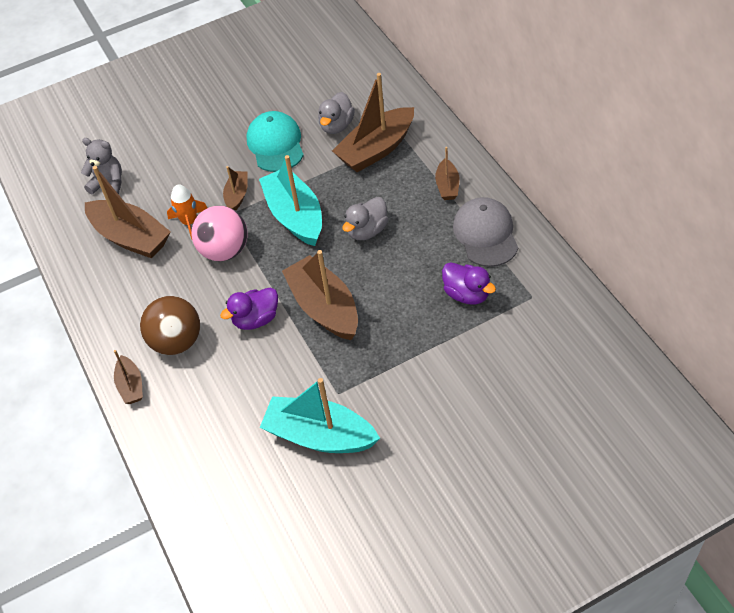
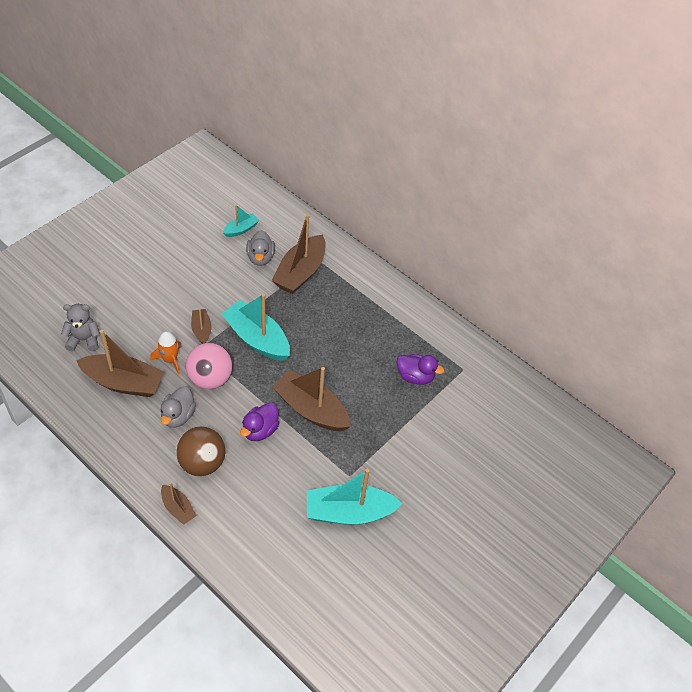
camera: 30 degrees left, 0 degrees up
turquoise cap [246,111,304,172] -> none
grey duck [343,197,388,240] -> grey duck moved to [161,386,196,428]
brown boat [435,147,460,200] -> none
grey cap [453,197,518,267] -> none
none -> turquoise boat [223,205,259,237]

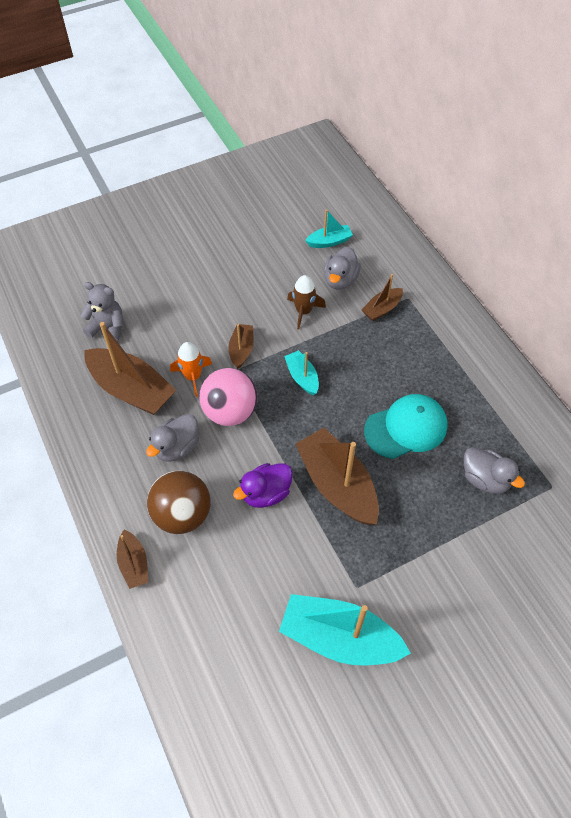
camera: 25 degrees right, 5 degrees up
turquoise boat [221,294,290,361] -> turquoise boat [284,350,319,395], size x0.51
brown boat [272,214,326,294] -> brown boat [362,274,403,321], size x0.51
purple duck [397,354,444,385] -> grey duck [464,447,525,494]
none -> brown rocket [287,275,326,329]
none -> turquoise cap [364,394,448,459]

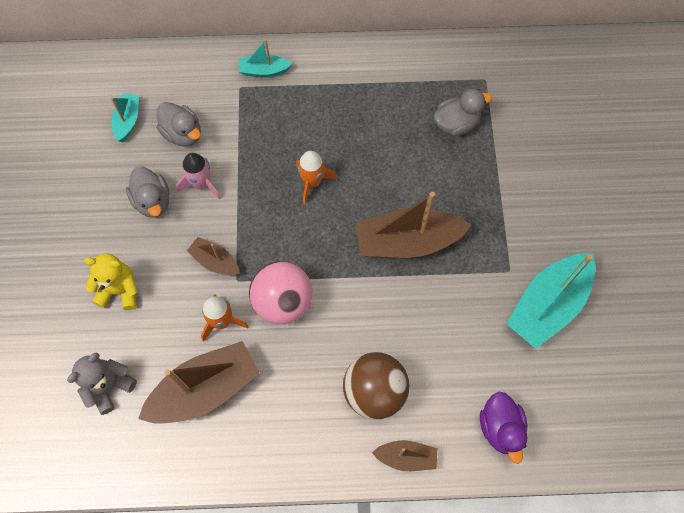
camera: 65 degrees left, 10 degrees up
grey duck [146,414,199,462] -> grey duck moved to [126,166,170,218]
purple duck [233,463,293,508] -> purple duck moved to [480,392,528,464]
turquoise boat [284,350,319,395] -> turquoise boat moved to [239,39,292,77]
brown rocket [287,275,326,329] -> pink rocket [176,153,221,200]
brown boat [362,274,403,321] -> none
turquoise cap [364,394,448,459] -> none
none -> yellow teddy bear [84,254,138,310]
none -> orange rocket [296,151,337,204]

